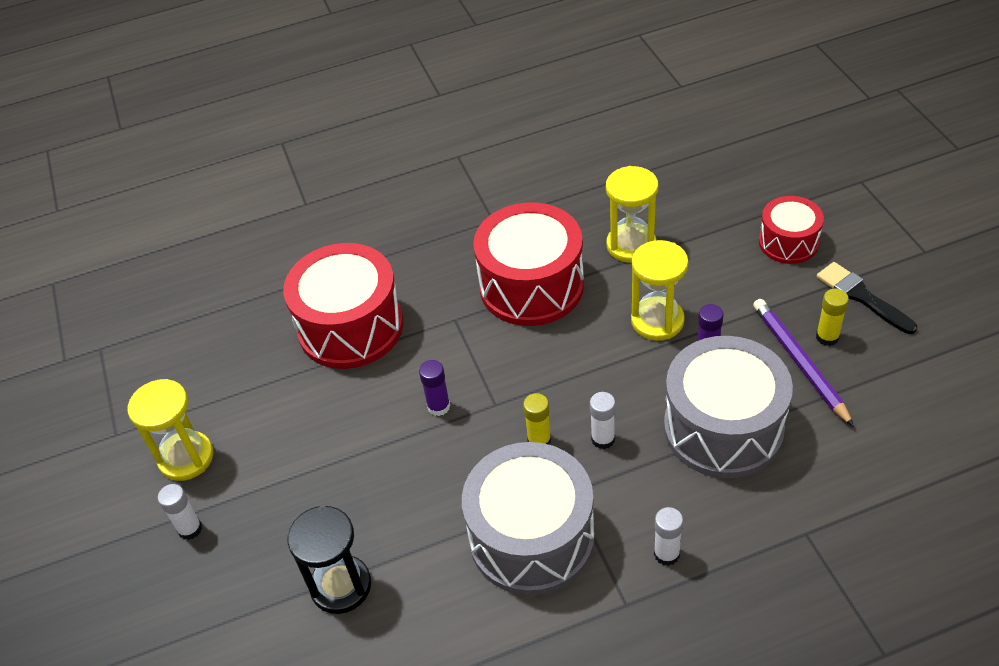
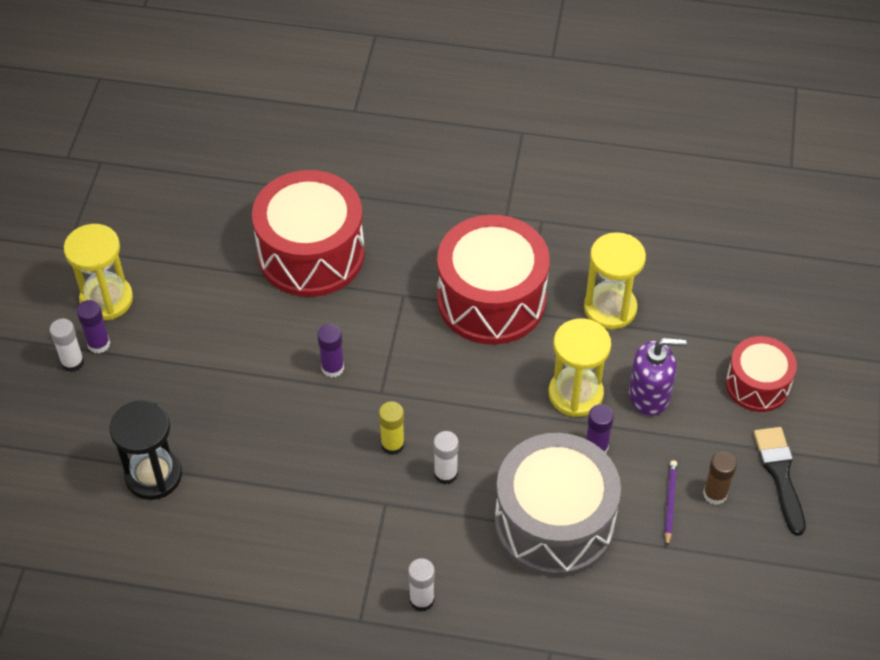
camera: 25 degrees right, 5 degrees up
grey drum [462,442,595,595] -> none
purple pencil [753,299,854,427] -> purple pencil [665,460,677,547], size x0.54
yellow glue stick [816,289,849,346] -> brown glue stick [703,452,737,505]
none -> purple glue stick [77,300,110,353]
none -> purple soap dispenser [629,338,686,416]

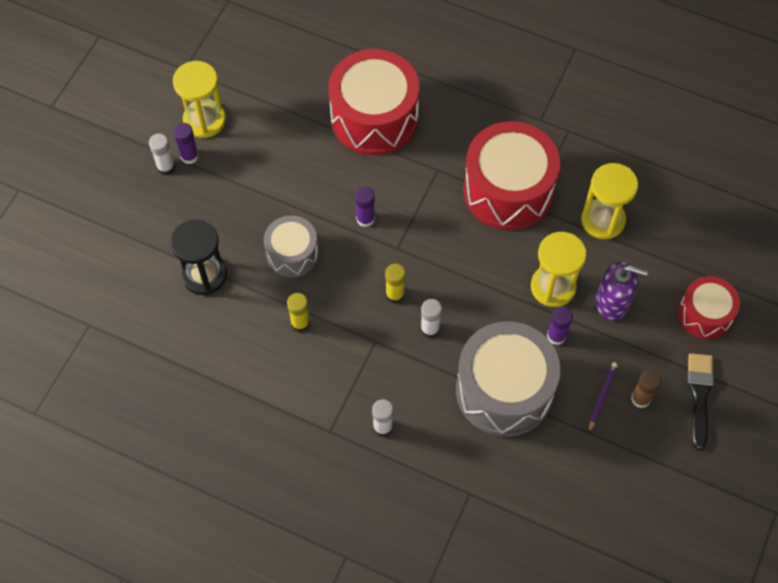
camera: 15 degrees right, 10 degrees up
none -> grey drum [264,215,319,278]
none -> yellow glue stick [287,293,310,332]

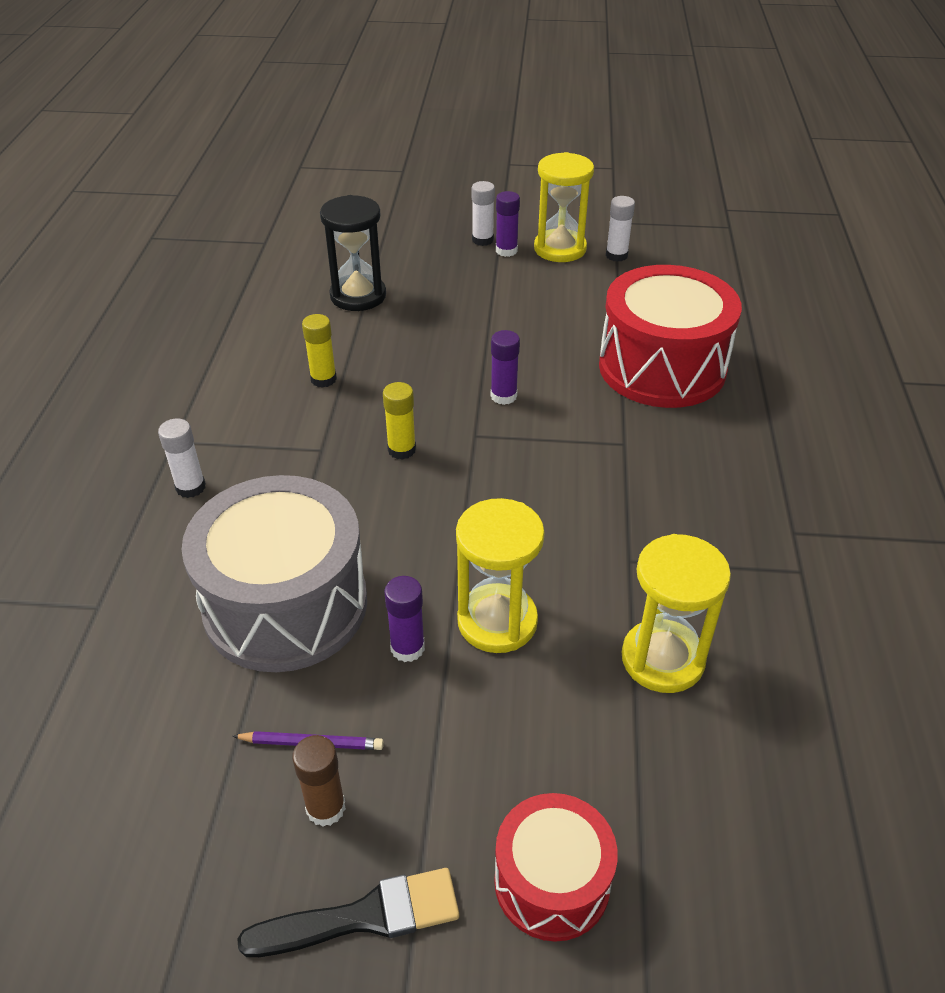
camera: 70 degrees right, 20 degrees down
grey drum [264,215,319,278] -> none
white glue stick [421,299,442,338] -> white glue stick moved to [606,196,635,262]
red drum [463,121,560,230] -> none
purple soap dispenser [596,262,648,321] -> none

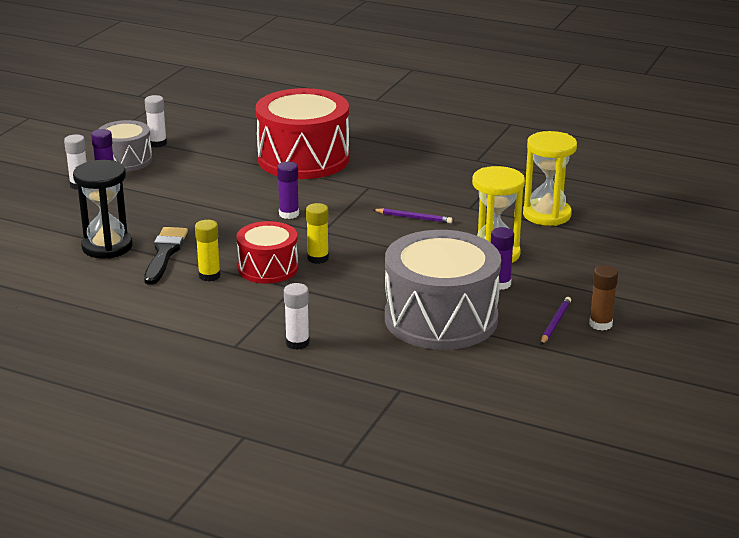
camera: 70 degrees left, 15 degrees down
black brush [238,868,459,957] -> black brush moved to [144,227,188,285]
red drum [494,793,618,942] -> red drum moved to [236,221,298,284]
yellow hourglass [534,152,594,262] -> grey drum [99,120,152,172]
none -> purple pencil [373,208,453,223]

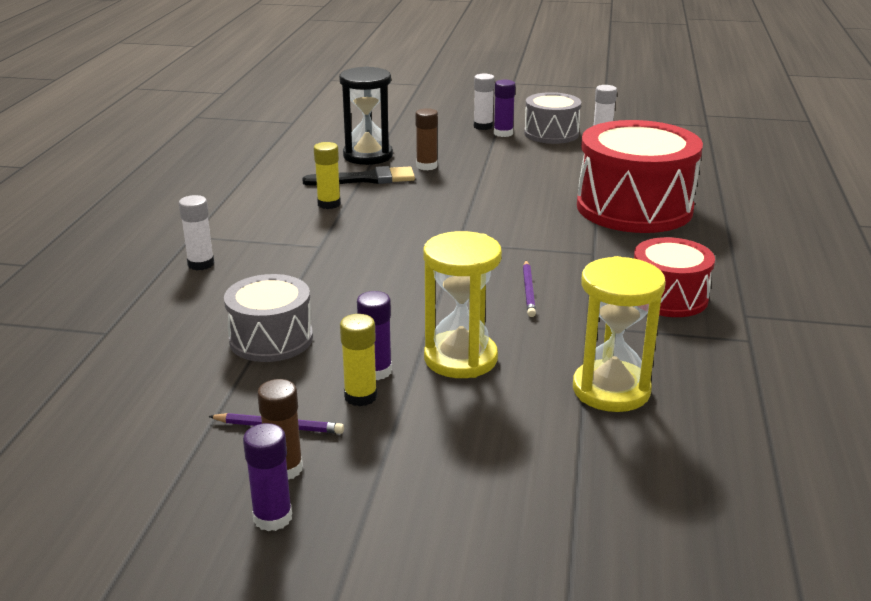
camera: 75 degrees right, 0 degrees up
red drum [236,221,298,284] -> red drum moved to [634,237,715,317]
purple glue stick [277,162,299,219] -> purple glue stick moved to [243,423,292,531]
yellow glue stick [306,203,329,264] -> yellow glue stick moved to [340,314,377,406]
grey drum [385,230,501,350] -> grey drum [224,274,313,362], size x0.56
none -> brown glue stick [415,108,438,170]

